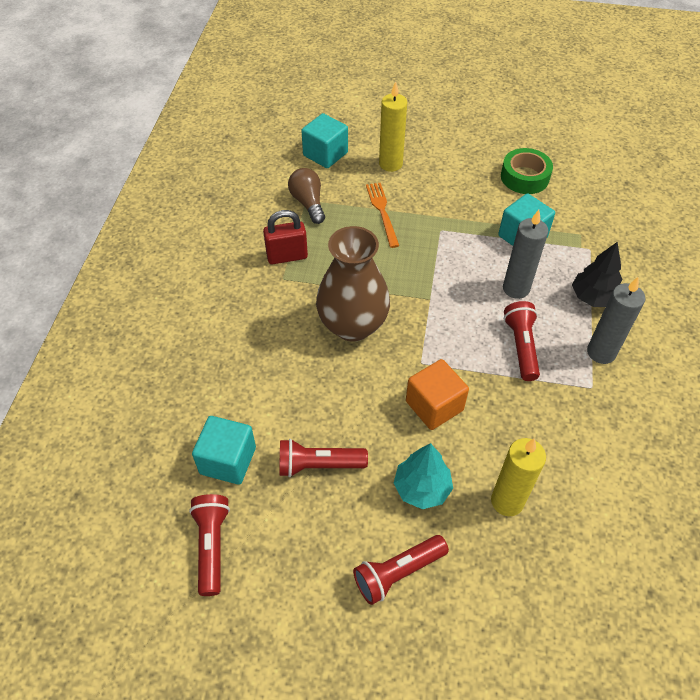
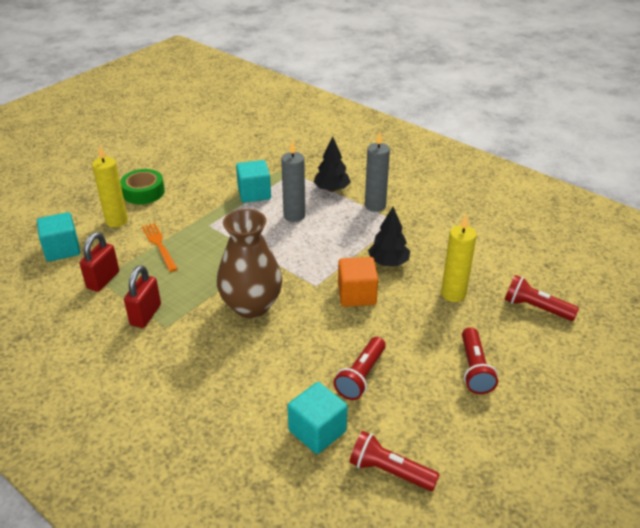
camera: 60 degrees left, 15 degrees down
brown light bulb [288,168,325,224] -> red padlock [80,232,119,292]
orange fork [366,183,399,248] -> orange fork turned 45 degrees clockwise [142,223,178,272]
turquoise tree [394,443,453,509] -> none
green tape [501,148,553,194] -> green tape moved to [120,169,165,204]
red flashlight [504,301,540,381] -> red flashlight moved to [505,275,579,321]
none -> black tree [368,207,410,266]

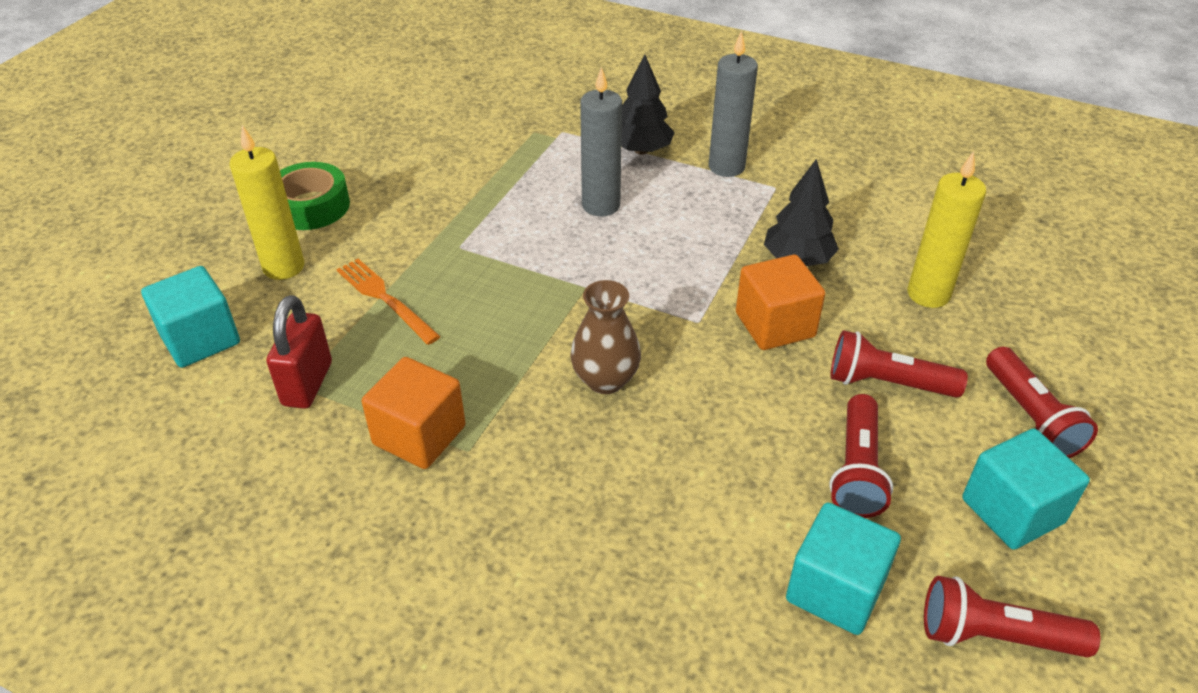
camera: 15 degrees left, 5 degrees up
red padlock [124,265,161,328] -> orange cube [362,357,465,469]
brown vase [217,209,282,318] -> brown vase [570,280,641,394], size x0.59
turquoise cube [236,160,271,203] -> turquoise cube moved to [962,429,1090,550]
red flashlight [505,275,579,321] -> red flashlight moved to [830,330,968,398]

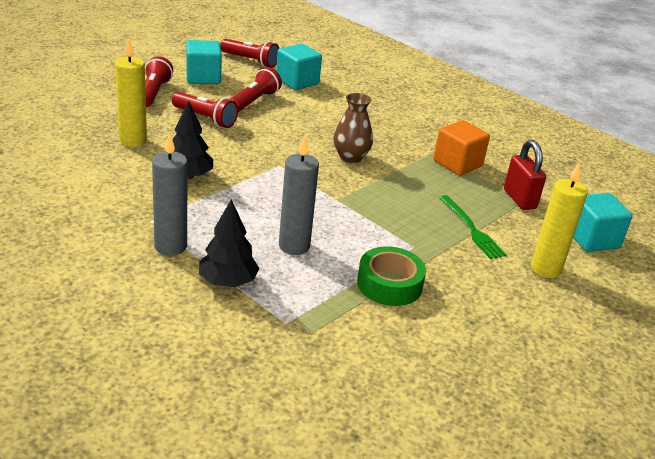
camera: 165 degrees left, 10 degrees down
red padlock [266,295,332,409] -> red padlock turned 45 degrees counterclockwise [504,140,546,210]
green tape [280,162,350,230] -> green tape moved to [357,246,426,306]
orange fork [336,259,441,345] -> green fork [439,195,506,259]
orange cube [736,255,825,350] -> none

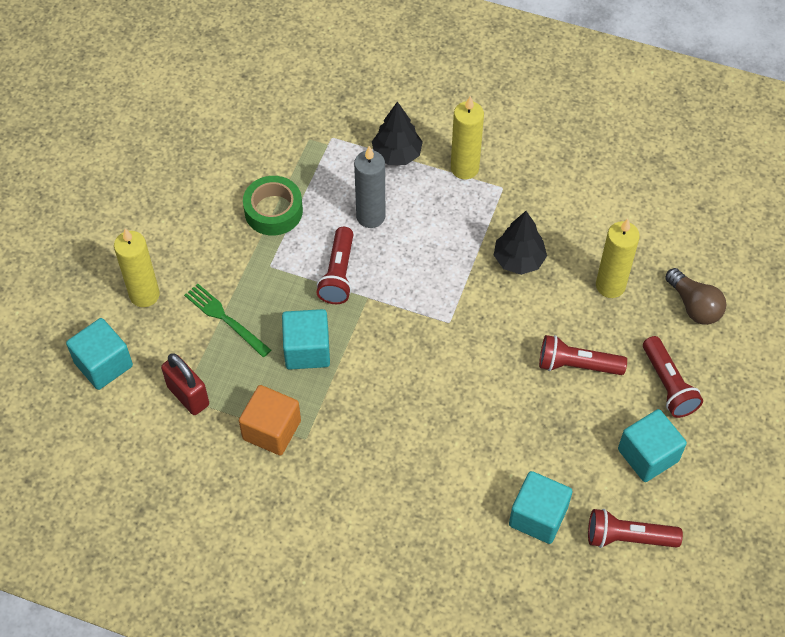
camera: 160 degrees right, 25 degrees up
grey candle [152,133,187,256] -> yellow candle [451,96,484,179]
red flashlight [230,67,282,112] -> red flashlight moved to [317,227,354,304]
brown vase [333,93,373,163] -> none
none -> turquoise cube [282,309,330,370]
none -> brown light bulb [665,268,726,325]

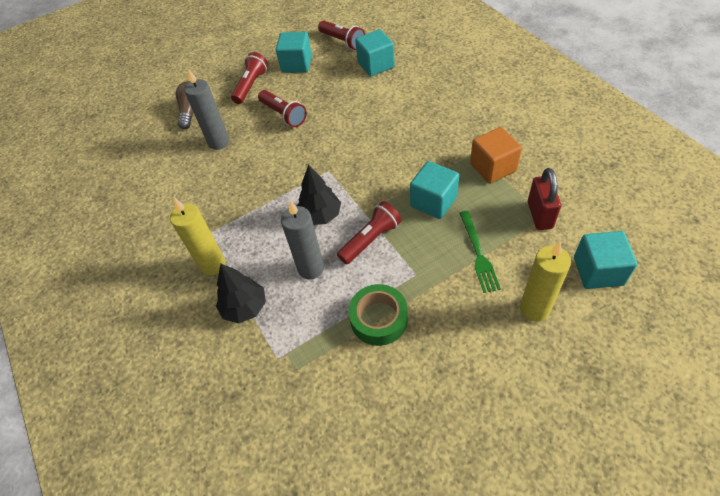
camera: 135 degrees left, 5 degrees down
black tree [494,211,547,275] -> black tree moved to [297,165,341,225]
yellow candle [596,219,640,298] -> grey candle [184,69,230,150]

